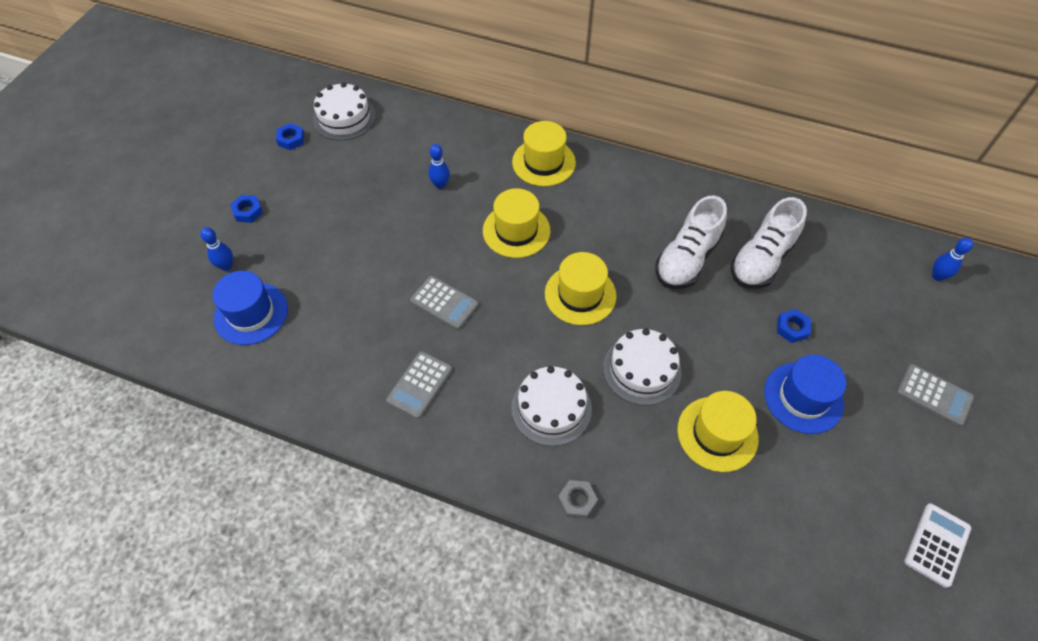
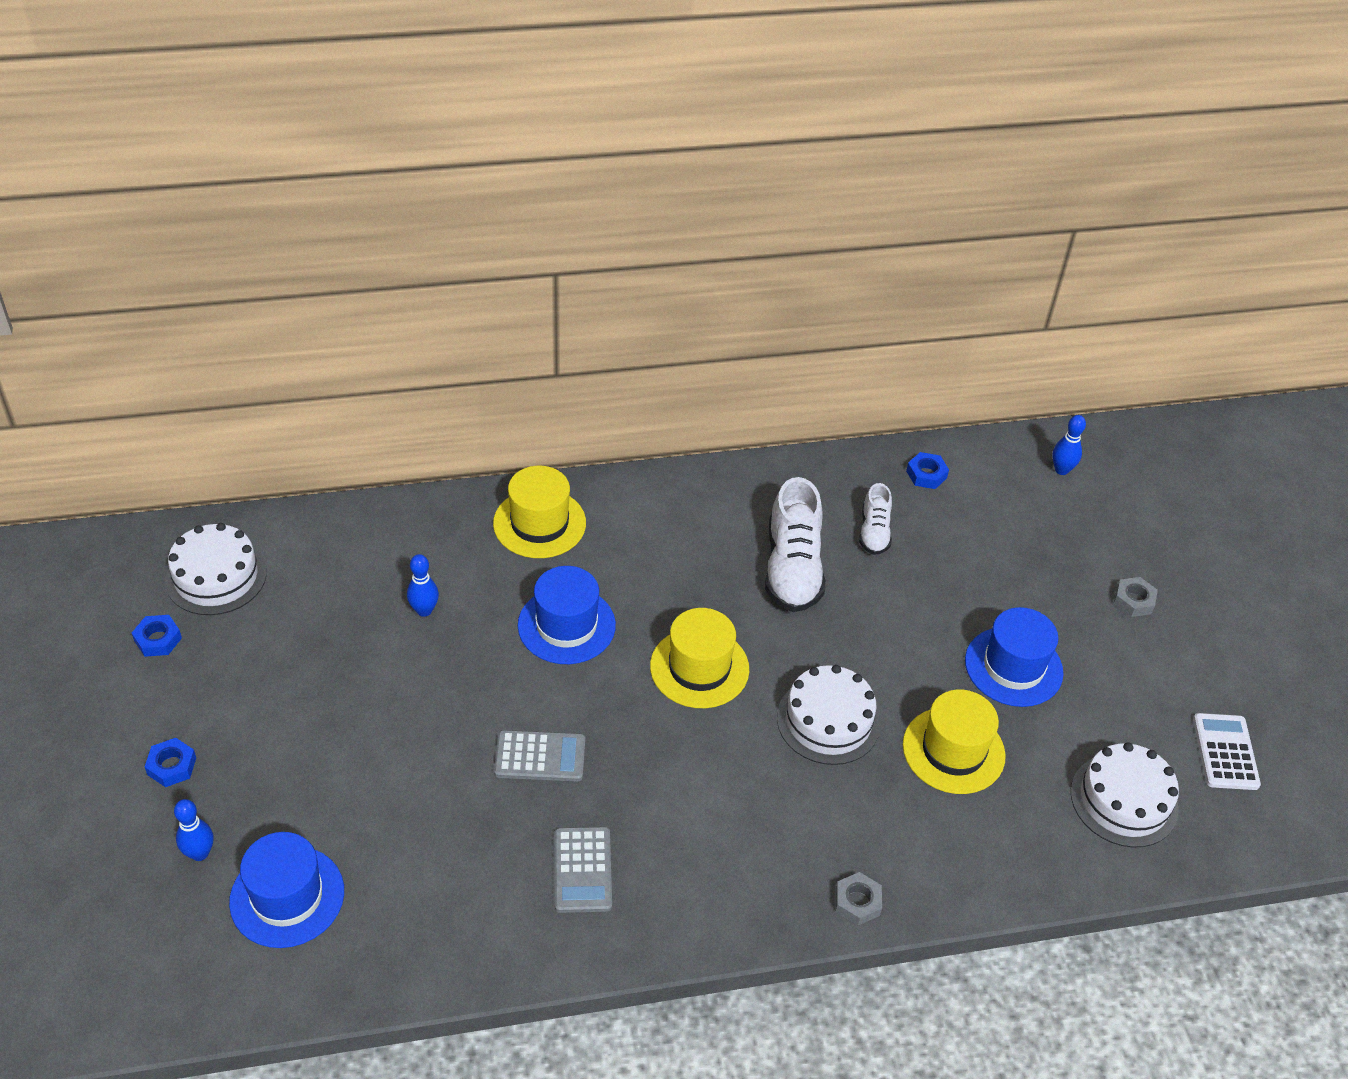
camera: 35 degrees left, 10 degrees down
yellow hat [483,188,550,258] -> blue hat [518,566,616,664]
white cake [511,366,592,446] -> white cake moved to [1071,742,1179,847]
white shoe [731,197,807,288] -> white shoe [859,483,892,555], size x0.55
blue nut [777,309,811,343] -> blue nut moved to [906,452,949,489]
grey calculator [897,364,974,426] -> grey nut [1114,577,1158,617]

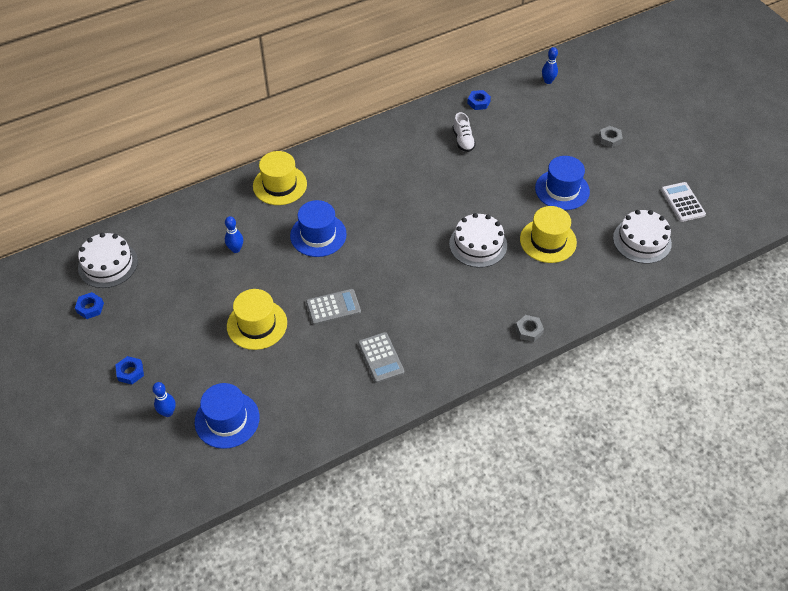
camera: 15 degrees left, 5 degrees up
yellow hat [650,608,749,708] -> yellow hat moved to [227,289,287,350]
white shoe [765,477,825,612] -> none

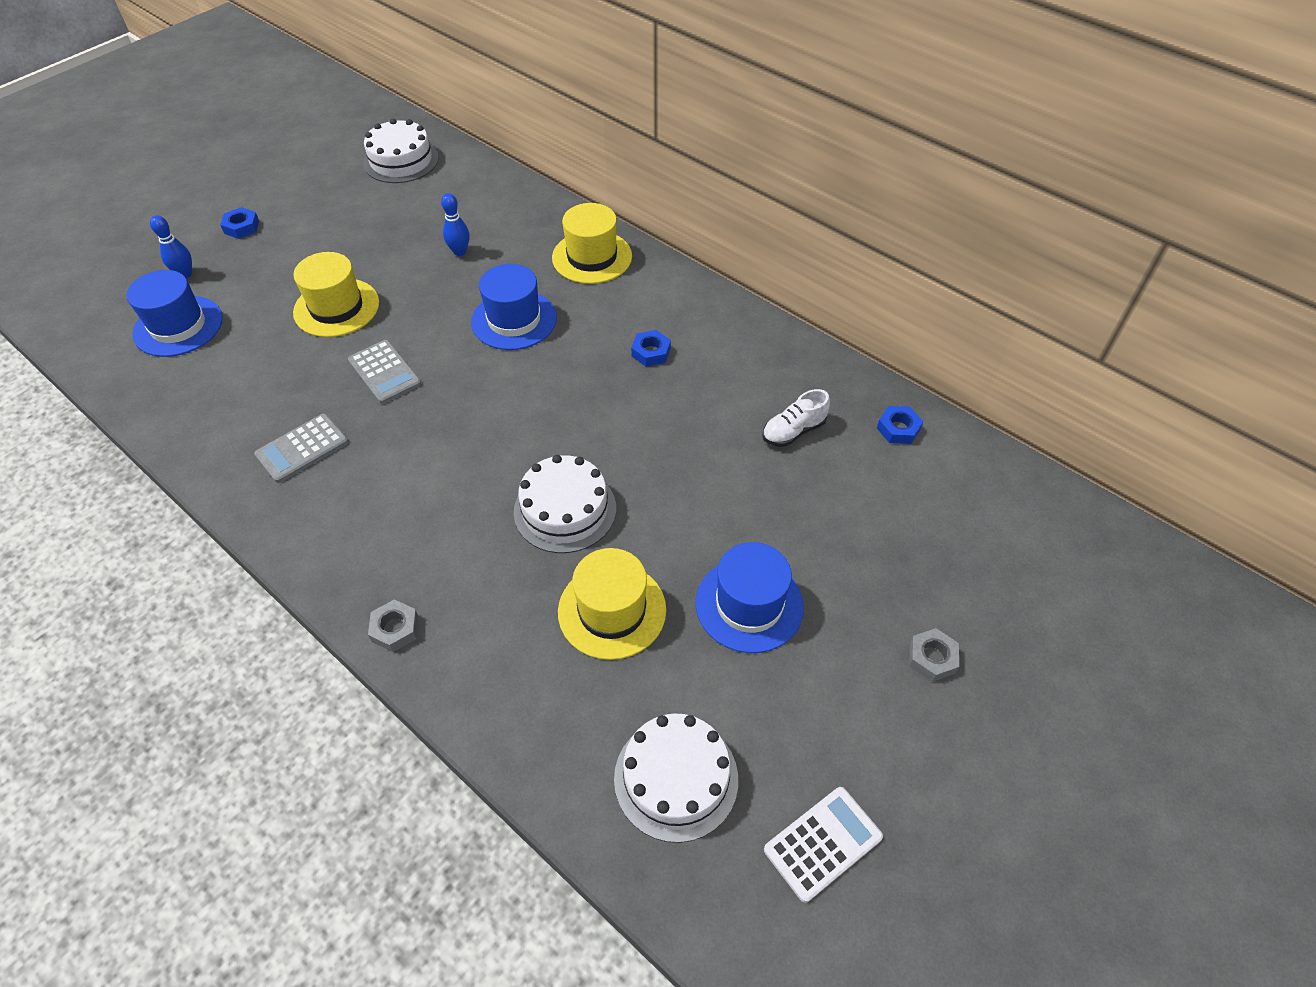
camera: 70 degrees right, 0 degrees up
blue nut [75,292,104,319] -> blue nut moved to [631,330,671,367]
blue bowling pin [542,47,558,84] -> none

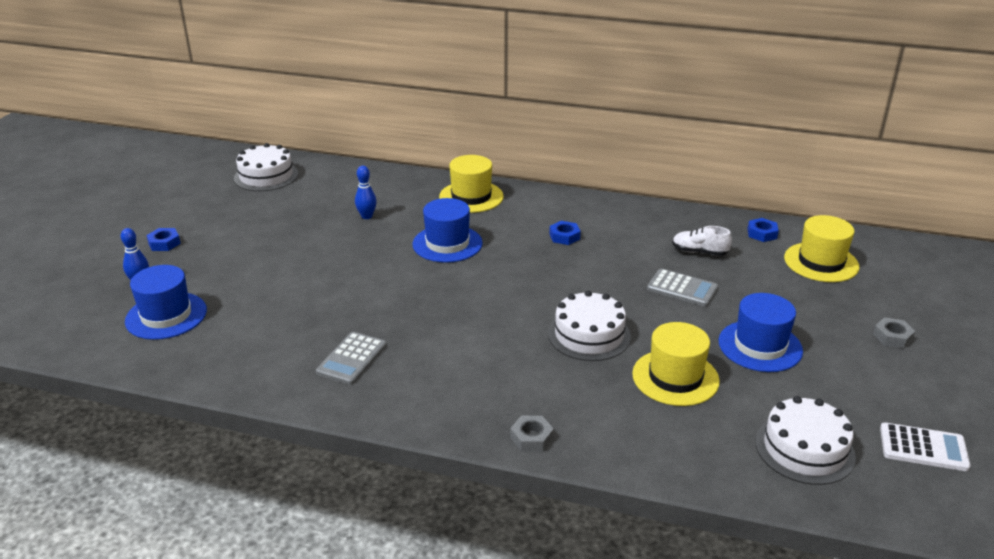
camera: 25 degrees left, 20 degrees down
yellow hat [293,252,379,337] -> yellow hat moved to [784,215,860,282]
grey calculator [348,340,421,404] -> grey calculator moved to [647,269,718,307]
white shoe [762,389,830,447] -> white shoe turned 75 degrees clockwise [672,226,732,256]
white calculator [764,787,883,903] -> white calculator turned 75 degrees clockwise [880,422,971,471]

